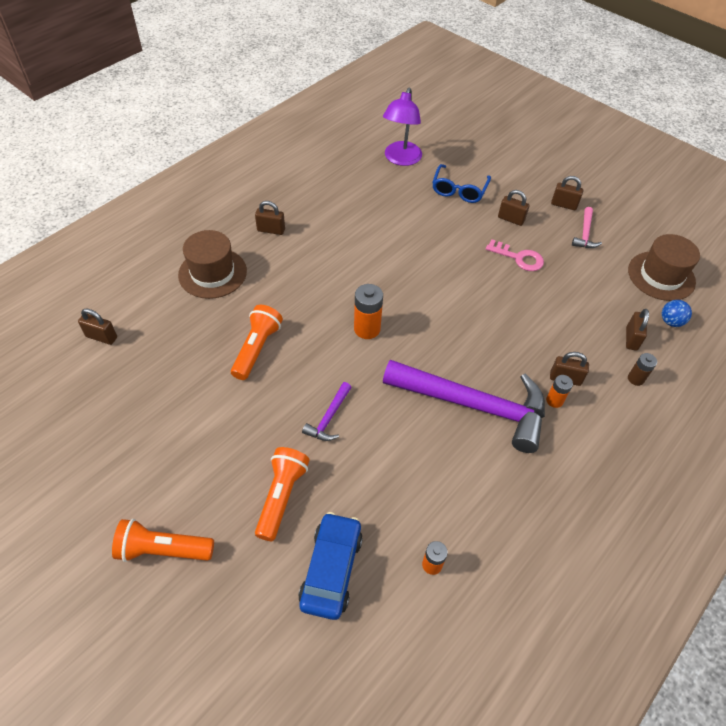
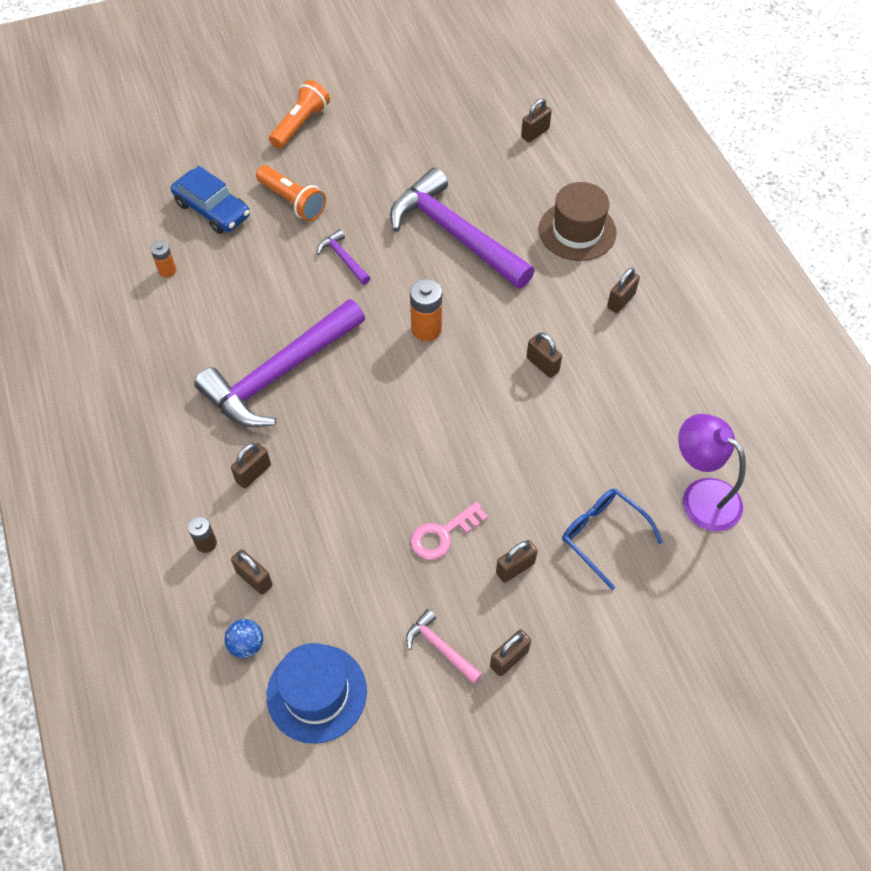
camera: 120 degrees right, 5 degrees up
orange flashlight [231,305,283,380] -> purple hammer [390,168,535,289]
orange battery [546,375,573,408] -> none
brown hat [628,234,700,301] -> blue hat [267,643,367,744]
none -> brown padlock [526,332,562,378]

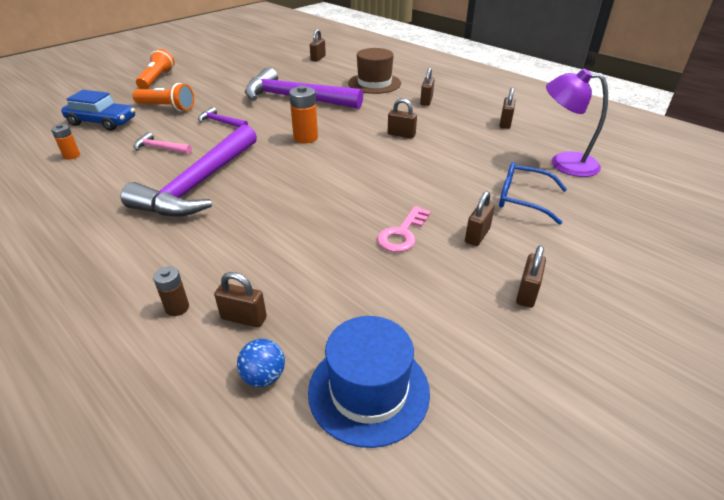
camera: 25 degrees left, 20 degrees down
brown padlock [231,443,271,488] -> brown padlock moved to [500,87,515,129]
pink hammer [406,609,482,684] -> pink hammer moved to [134,132,192,154]

